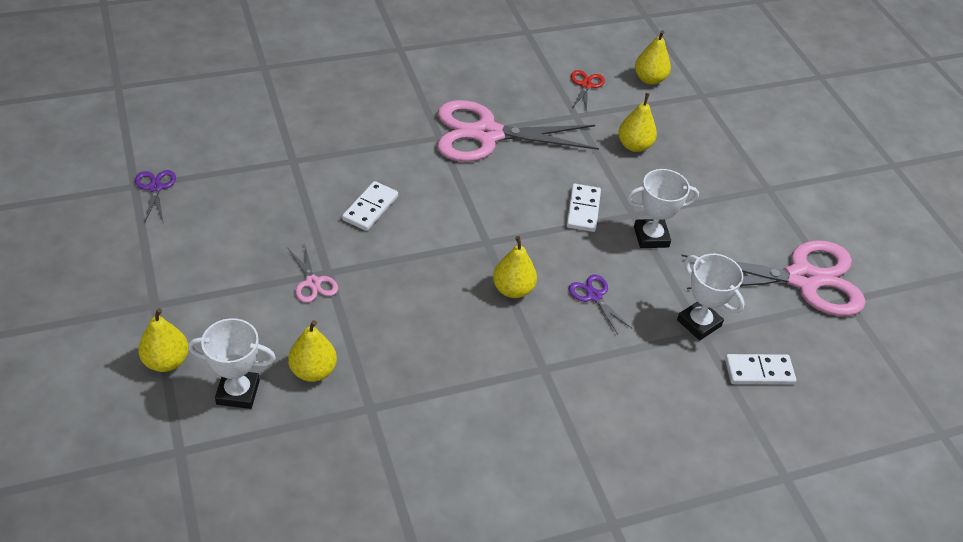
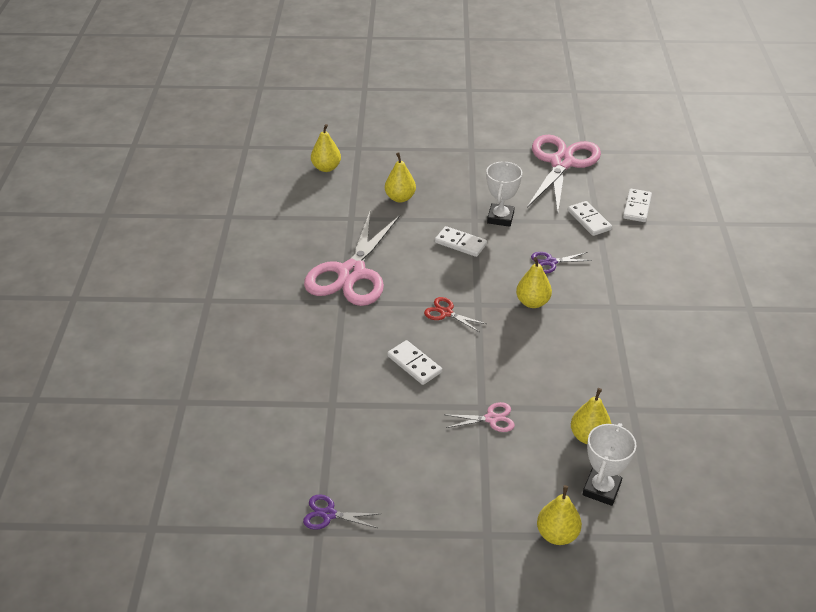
camera: 65 degrees left, 5 degrees down
red scissors [571,70,605,113] -> red scissors moved to [424,297,486,332]
white trophy [677,254,745,340] -> white domino [568,201,612,236]

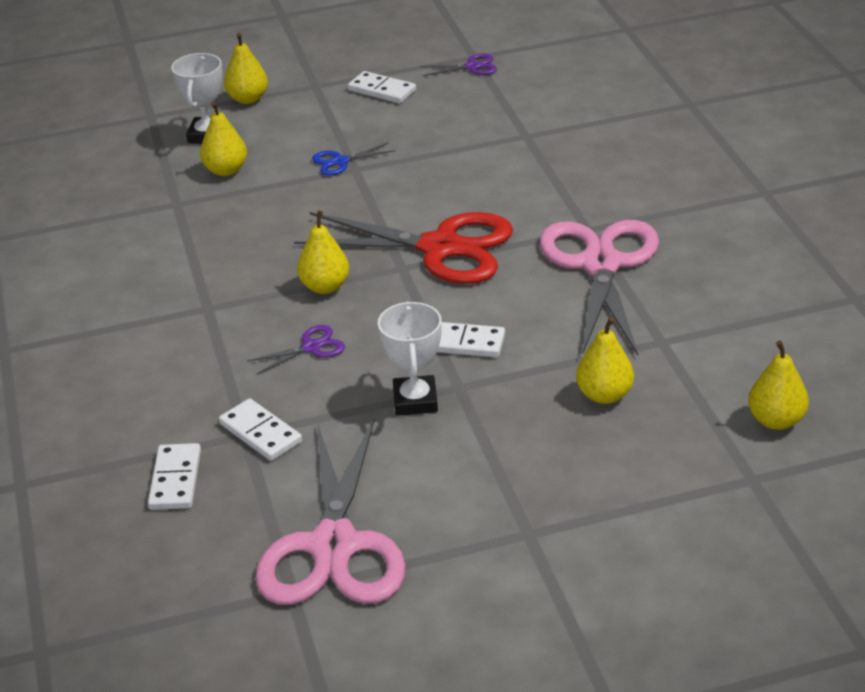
camera: 165 degrees right, 5 degrees down
white domino [387,340,442,385] -> white domino moved to [348,71,416,103]
red scissors [424,297,486,332] -> red scissors [294,212,513,284], size x2.43
pink scissors [444,402,515,432] -> blue scissors [312,142,395,176]

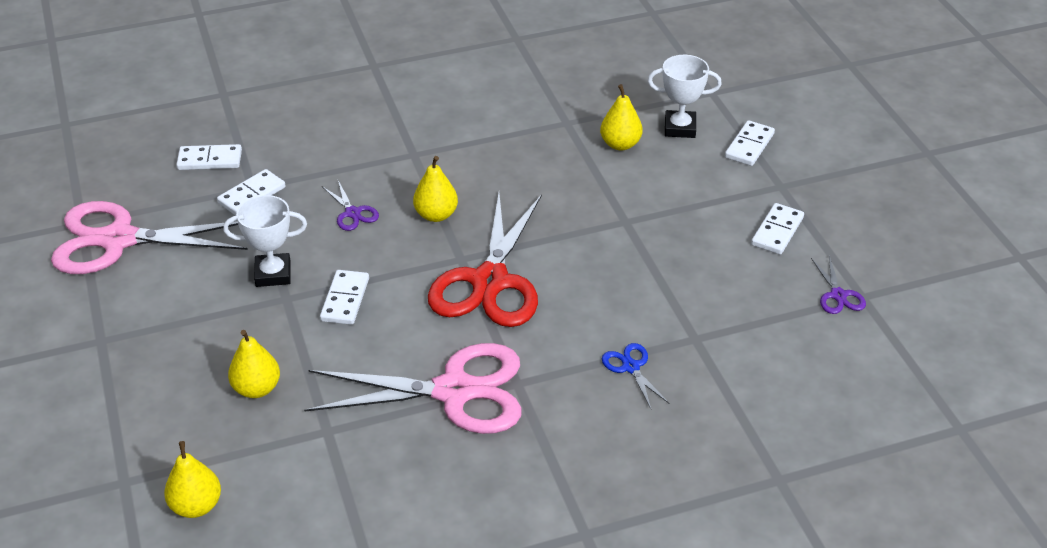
camera: 85 degrees right, 5 degrees up
yellow pear [224,33,268,104] -> white domino [725,120,775,166]
blue scissors [312,142,395,176] -> blue scissors moved to [602,343,670,409]

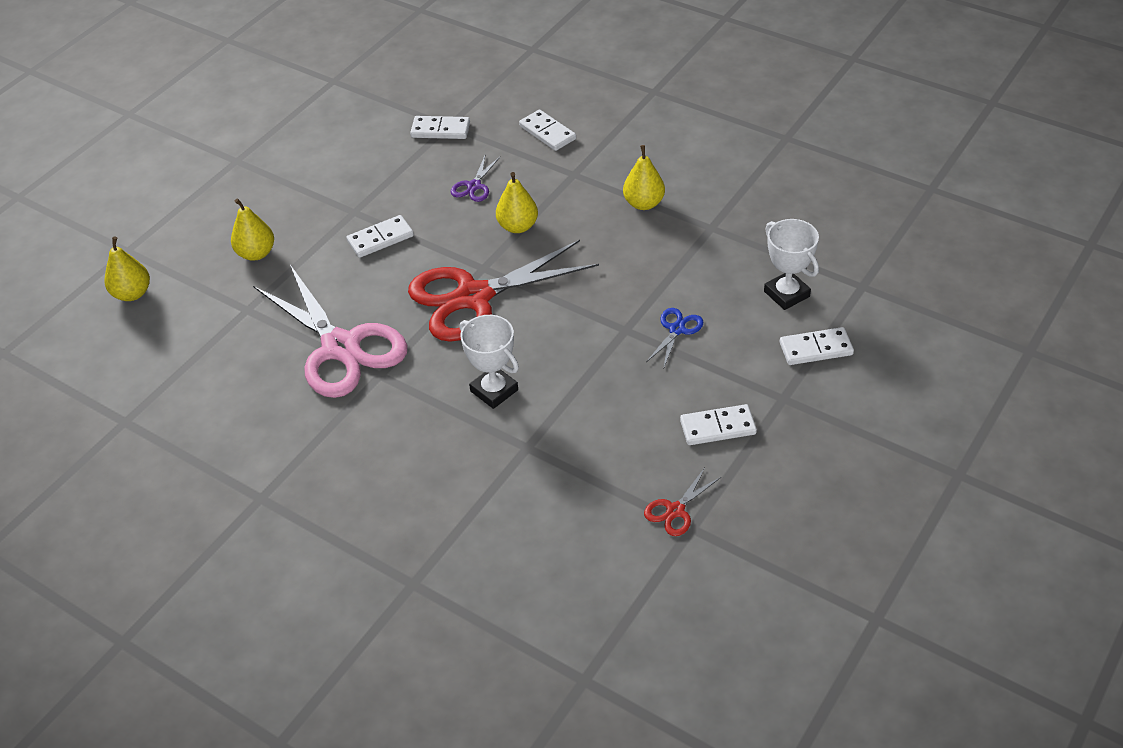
camera: 55 degrees right, 5 degrees up
pink scissors [51,201,248,274] -> none
white domino [176,144,242,170] -> white domino moved to [519,110,576,151]
white trophy [223,195,307,287] -> white trophy moved to [460,315,519,409]
yellow pear [600,84,642,150] -> yellow pear moved to [623,145,665,210]
blue scissors [602,343,670,409] -> blue scissors moved to [646,308,703,367]
purple scissors [811,255,866,314] -> red scissors [644,468,721,536]

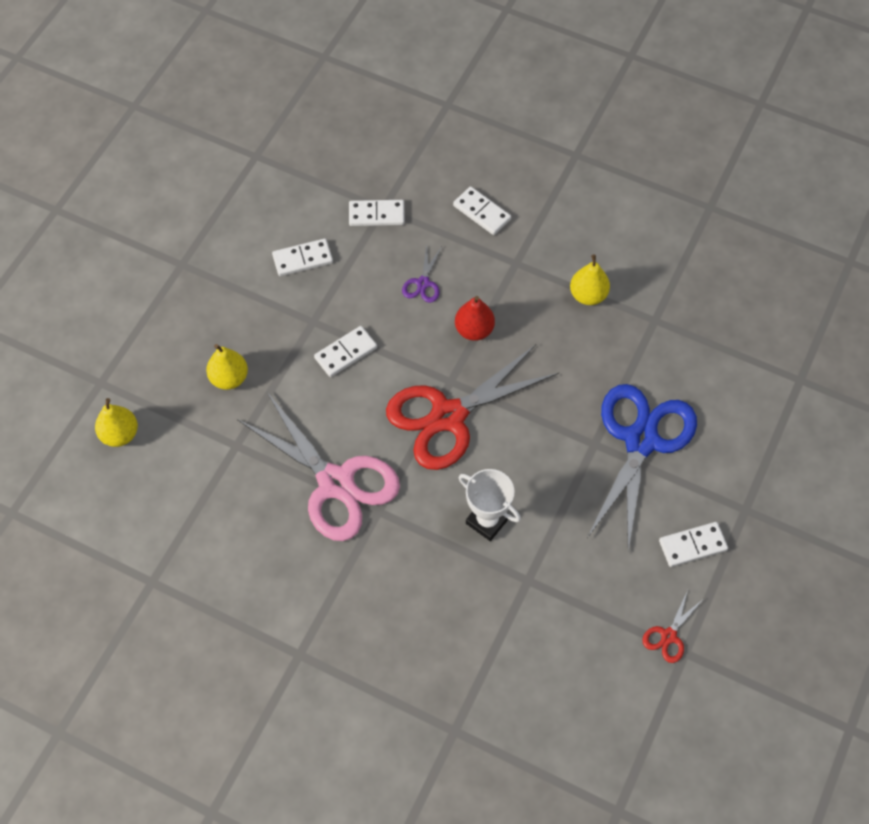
camera: 10 degrees left, 15 degrees up
yellow pear [496,172,538,233] -> red pear [455,296,495,341]
blue scissors [646,308,703,367] -> blue scissors [587,384,697,551], size x2.43
white trophy [764,219,819,310] -> none
white domino [780,327,854,365] -> white domino moved to [272,239,333,276]

